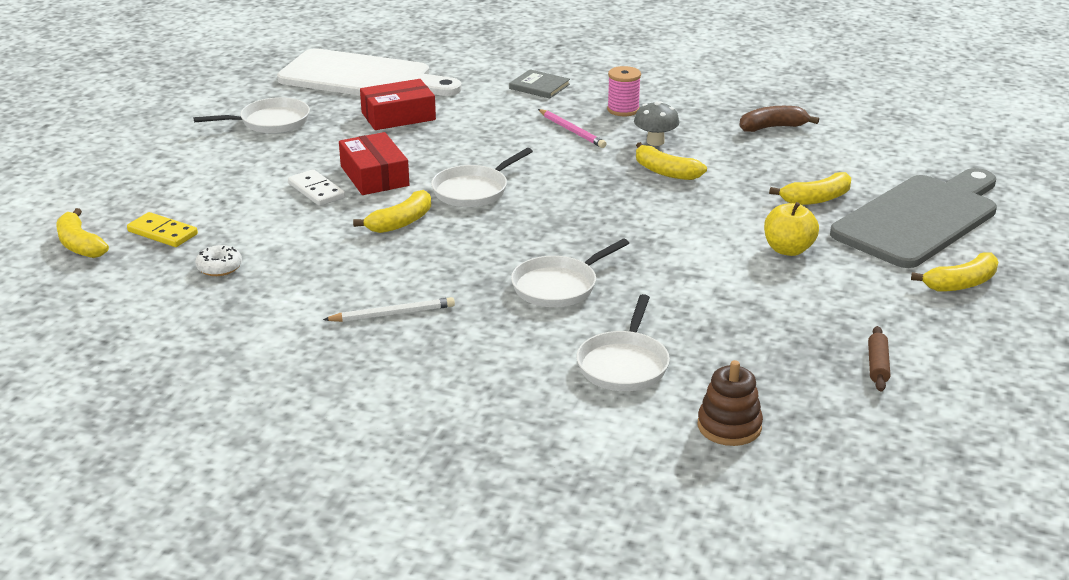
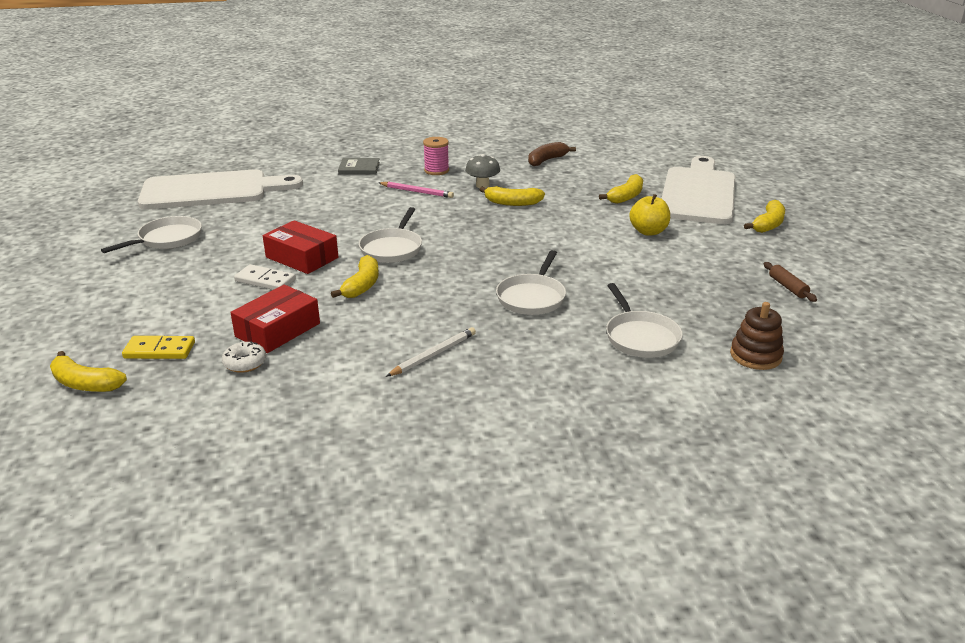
camera: 30 degrees left, 0 degrees up
red box [360,79,436,130] -> red box moved to [230,285,320,353]
grey cutting board [830,168,997,268] -> white cutting board [661,156,736,224]

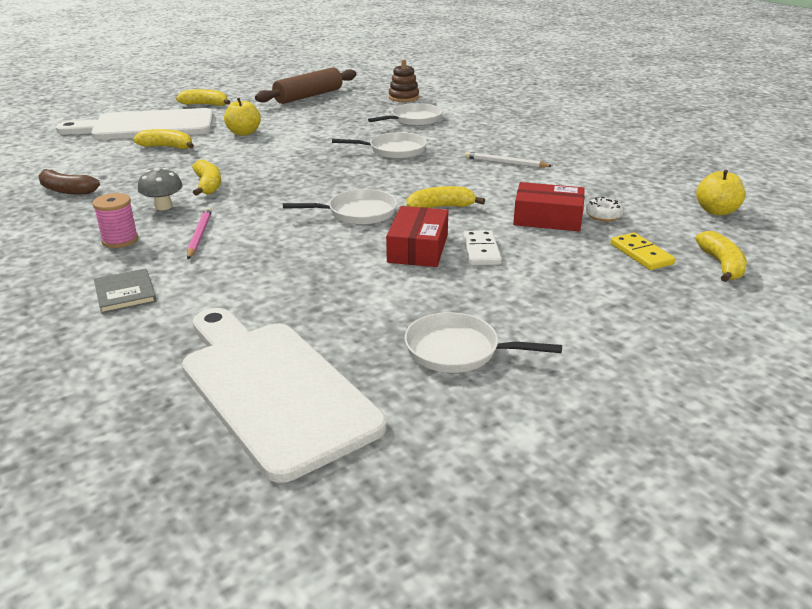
camera: 115 degrees left, 0 degrees up
brown rolling pin [764,262,817,302] -> brown rolling pin [255,67,357,104], size x2.25
none -> yellow apple [696,170,745,215]

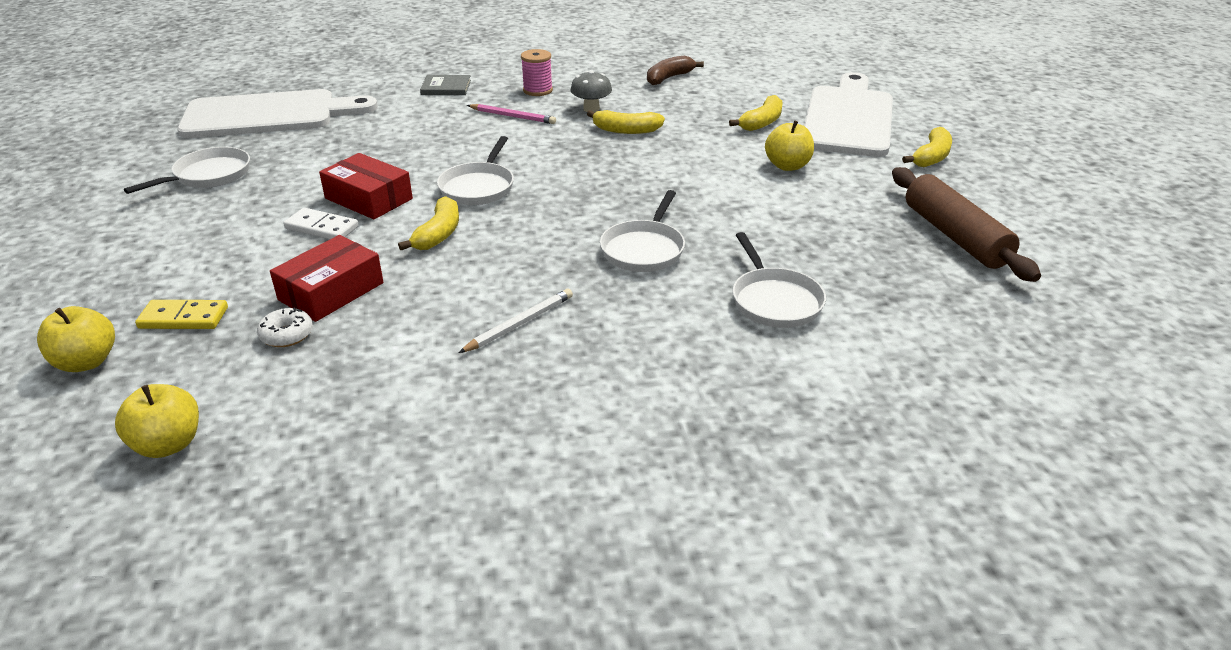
camera: 115 degrees right, 5 degrees up
brown stacking toy [389,59,419,102] -> none
yellow banana [695,231,747,282] -> yellow apple [37,306,115,372]

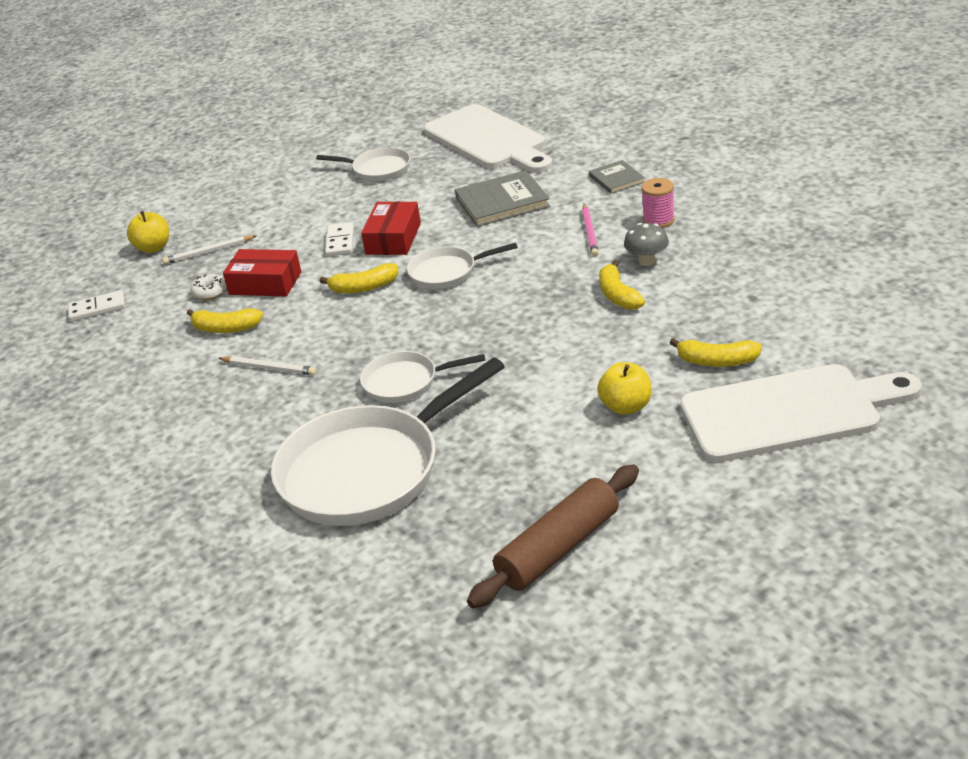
camera: 70 degrees right, 0 degrees up
yellow apple [115,384,199,458] -> white domino [68,290,125,322]
yellow domino [135,300,228,329] -> white pencil [163,235,257,265]
brown banana [647,55,704,85] -> none
white pan [733,232,826,328] -> white pan [271,358,505,526], size x1.99
yellow banana [902,127,952,167] -> yellow banana moved to [187,308,263,333]
none -> grey book [455,170,550,227]

